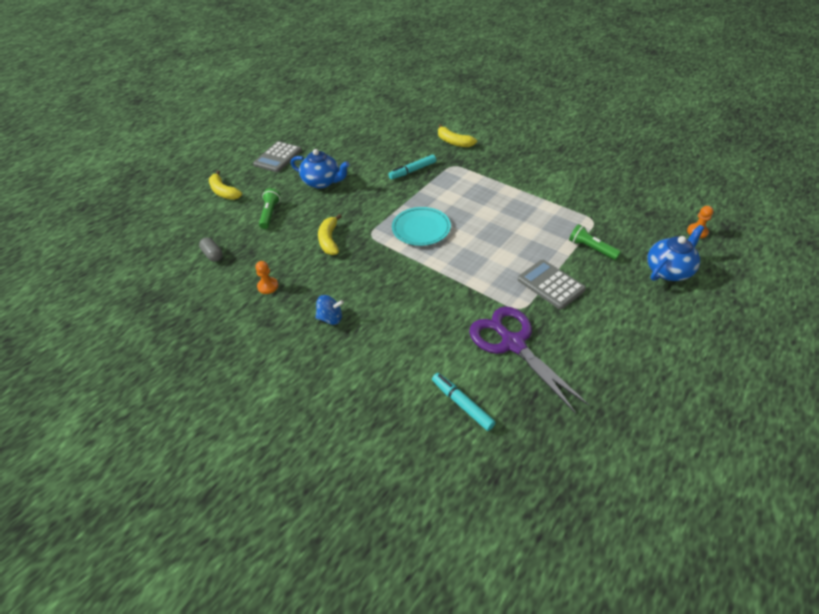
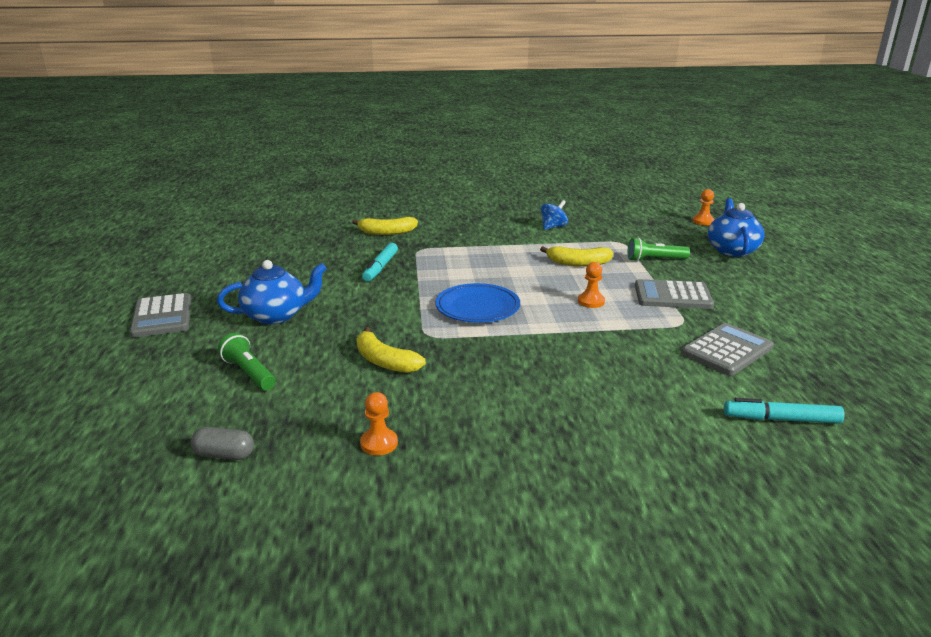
camera: 45 degrees left, 20 degrees down
yellow banana [209,170,242,200] -> yellow banana moved to [540,246,613,266]
blue spinning top [315,295,344,325] -> blue spinning top moved to [541,200,568,230]
turquoise plate [392,207,451,246] -> blue plate [435,283,520,323]
purple scissors [469,307,589,414] -> grey calculator [681,323,774,376]
none -> orange pawn [578,262,605,308]

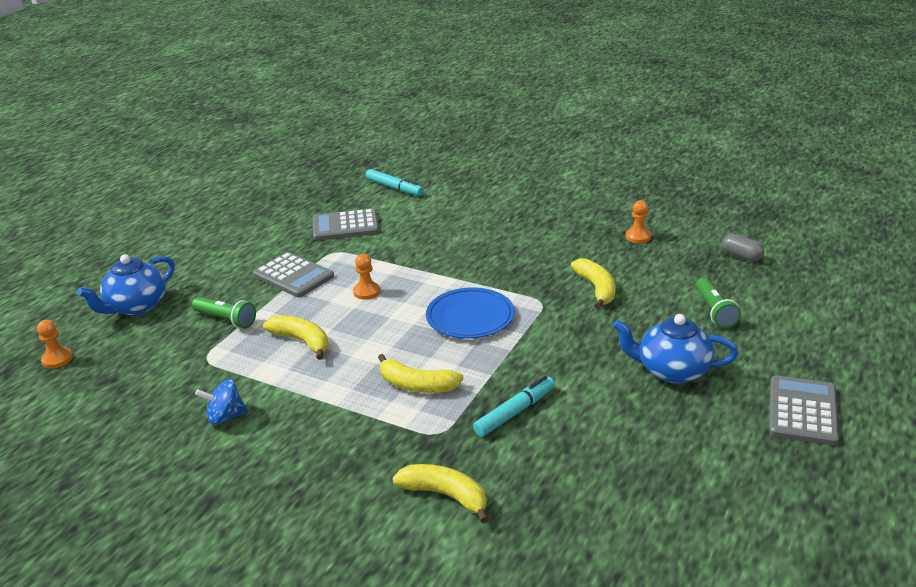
camera: 145 degrees left, 5 degrees up
none -> yellow banana [378,354,464,393]

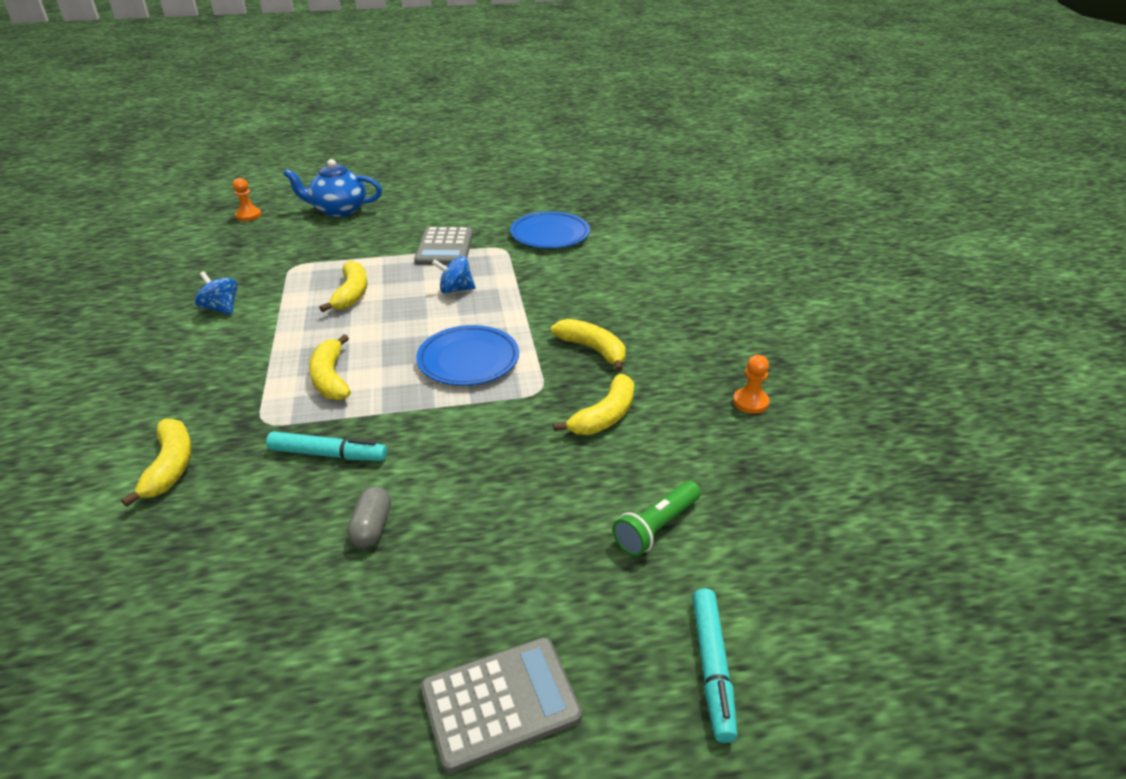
camera: 50 degrees right, 5 degrees up
green flashlight [192,297,256,328] -> none
grey calculator [313,208,379,240] -> blue plate [510,211,590,249]
orange pawn [353,254,380,300] -> blue spinning top [432,256,475,294]
turquoise marker [366,169,424,196] -> turquoise marker moved to [692,588,738,743]
blue teapot [613,314,738,384] -> none
grey capsule [722,234,764,262] -> grey capsule moved to [347,486,391,548]
none -> yellow banana [551,319,625,372]

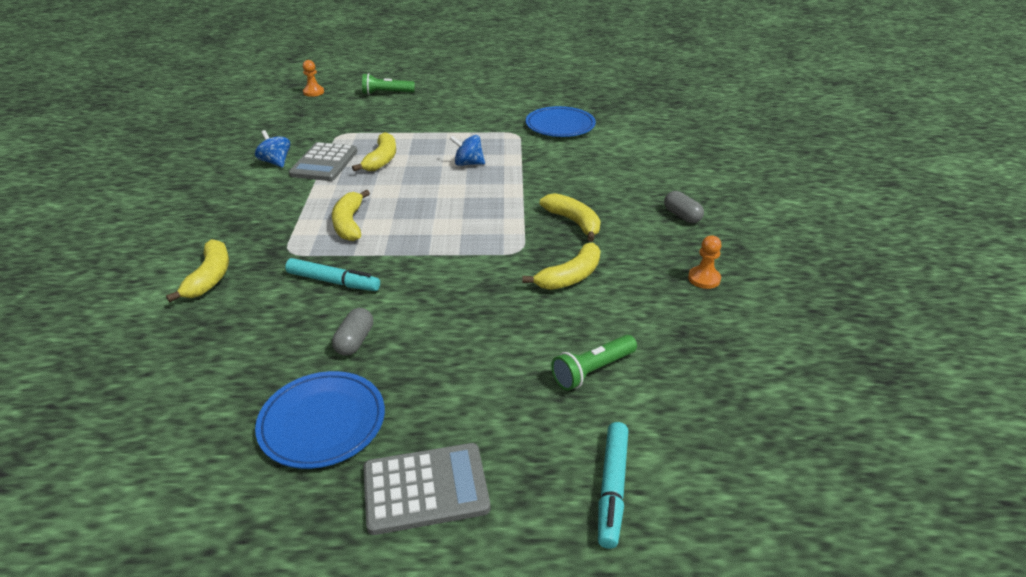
camera: 10 degrees right, 0 degrees up
blue teapot [283,159,382,217] -> green flashlight [362,73,415,95]
grey calculator [414,227,473,265] -> grey calculator moved to [289,142,357,181]
blue plate [416,325,519,386] -> blue plate moved to [255,371,385,469]
none -> grey capsule [664,191,704,223]

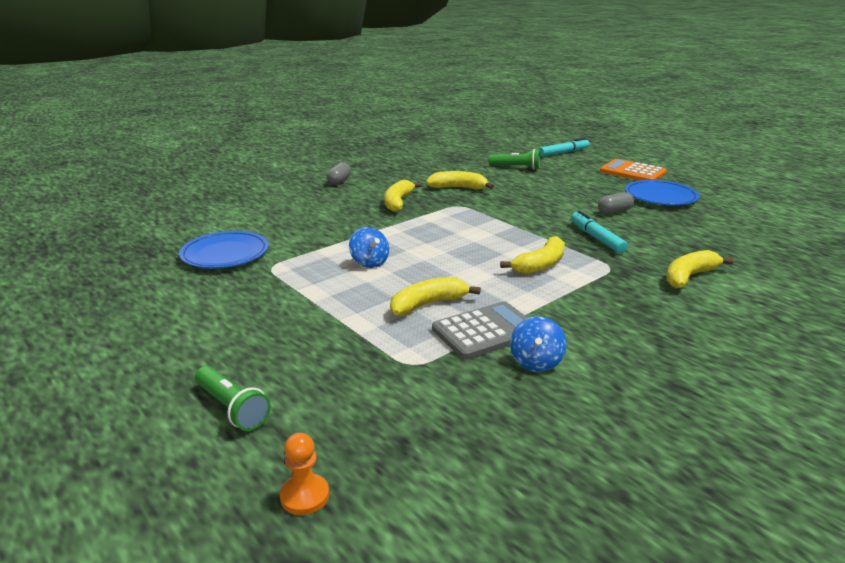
camera: 130 degrees left, 10 degrees down
grey calculator [363,443,490,535] -> orange calculator [600,159,667,181]
orange pawn [688,235,721,289] -> none

